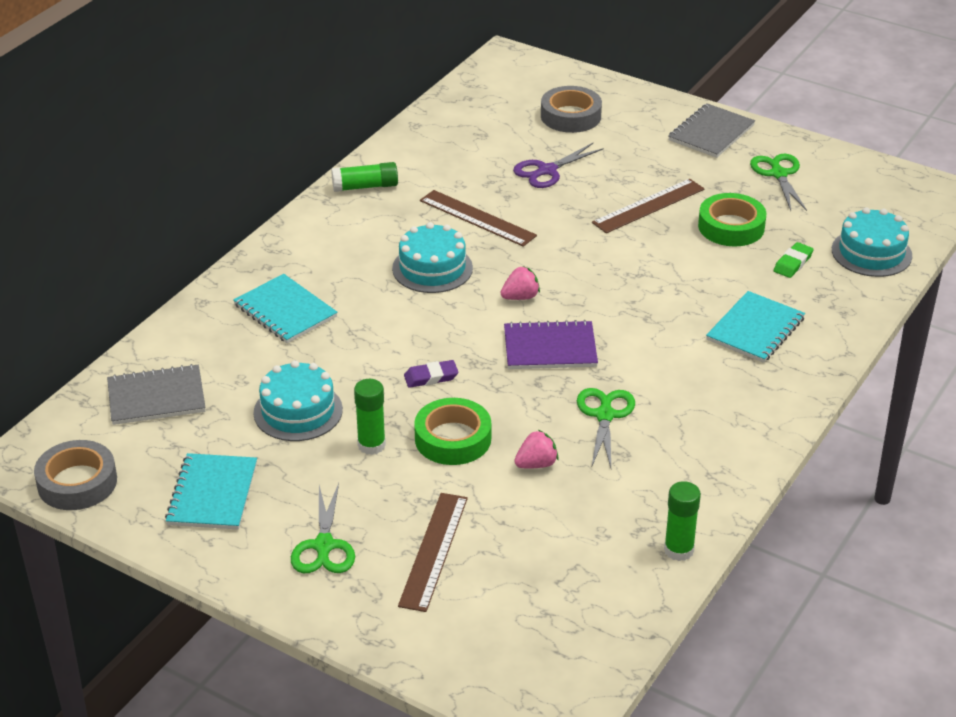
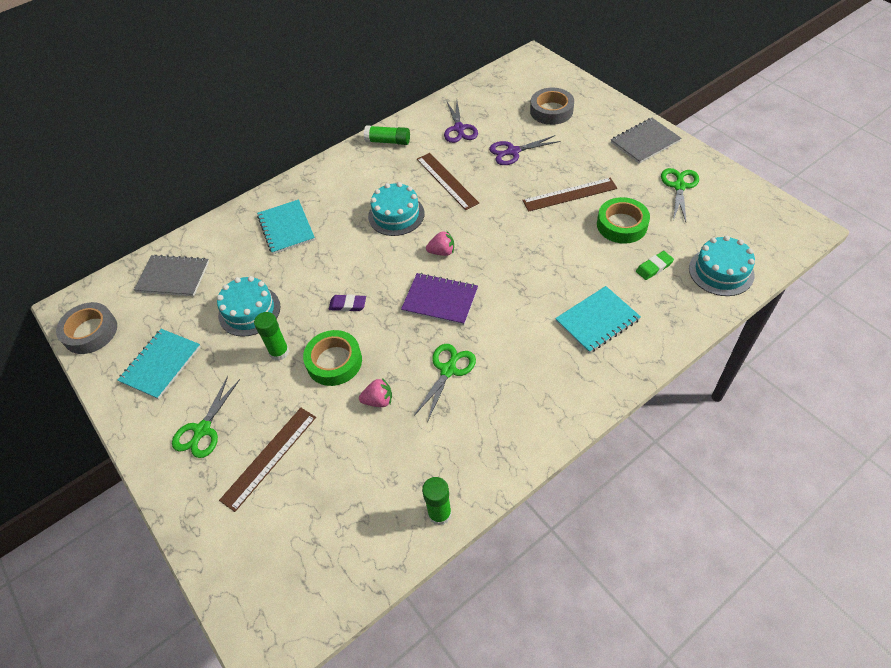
camera: 25 degrees right, 15 degrees up
none -> purple scissors [444,102,478,143]

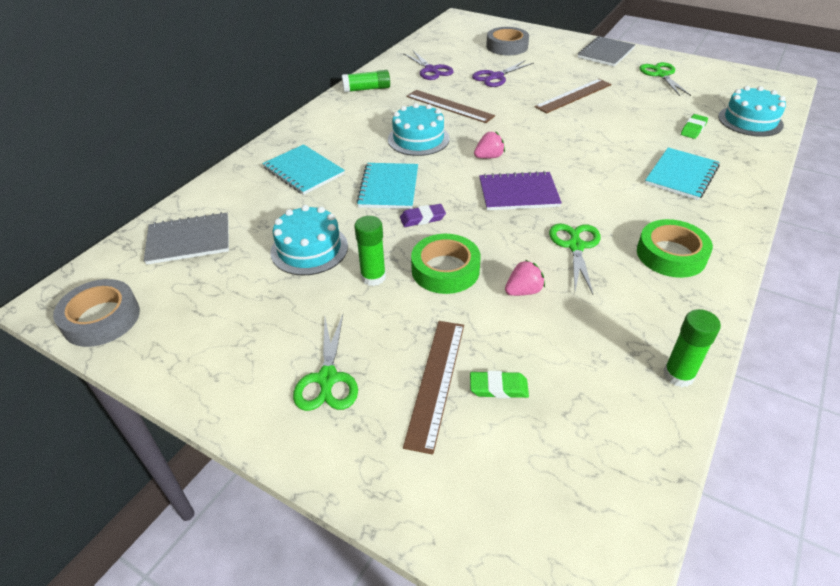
camera: 25 degrees left, 10 degrees down
turquoise notebook [117,329,201,399] -> turquoise notebook moved to [356,163,418,209]
green tape [597,197,650,244] -> green tape moved to [637,219,713,278]
none -> green eraser [470,371,529,398]

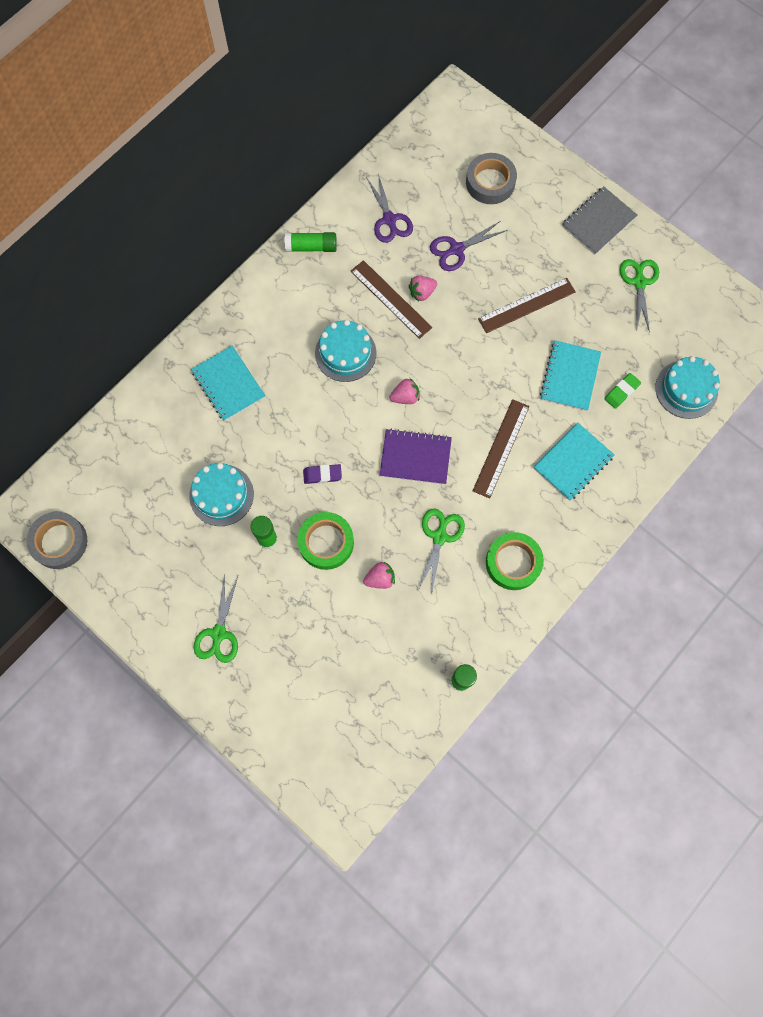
camera: 10 degrees right, 30 degrees up
grey notebook [144,212,229,265] -> none
turquoise notebook [356,163,418,209] -> turquoise notebook moved to [540,340,601,411]
brown ruler [403,321,464,455] -> brown ruler moved to [473,399,530,498]
green eraser [470,371,529,398] -> none
none -> pink strawberry [409,276,437,302]

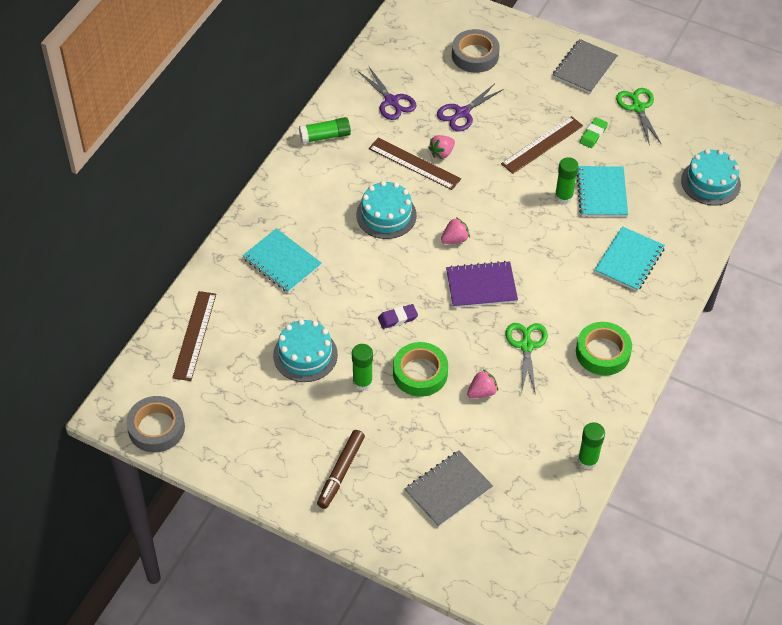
camera: 15 degrees left, 20 degrees down
green scissors [193,573,238,663] -> brown marker [317,430,365,509]
brown ruler [473,399,530,498] -> brown ruler moved to [172,291,216,381]
green eraser [604,373,641,409] -> green eraser moved to [580,118,608,148]
none -> grey notebook [405,450,493,527]
none -> green glue stick [555,157,579,204]

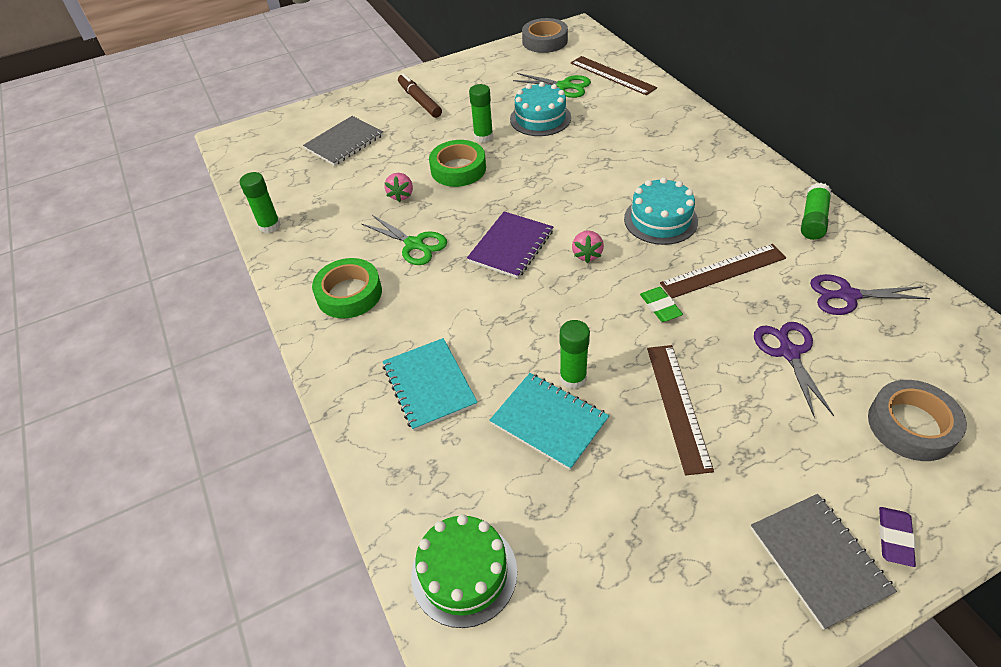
camera: 130 degrees right, 5 degrees down
turquoise notebook [242,228,322,293] -> none
purple eraser [378,304,418,329] -> purple eraser moved to [879,507,916,567]
grey notebook [405,450,493,527] -> grey notebook turned 45 degrees clockwise [303,116,383,166]
pink strawberry [428,135,455,159] -> none
green eraser [580,118,608,148] -> green eraser moved to [640,287,683,322]
green scissors [616,88,661,146] -> green scissors moved to [513,73,591,98]
turquoise cake [681,149,741,206] -> green cake [411,514,517,628]

